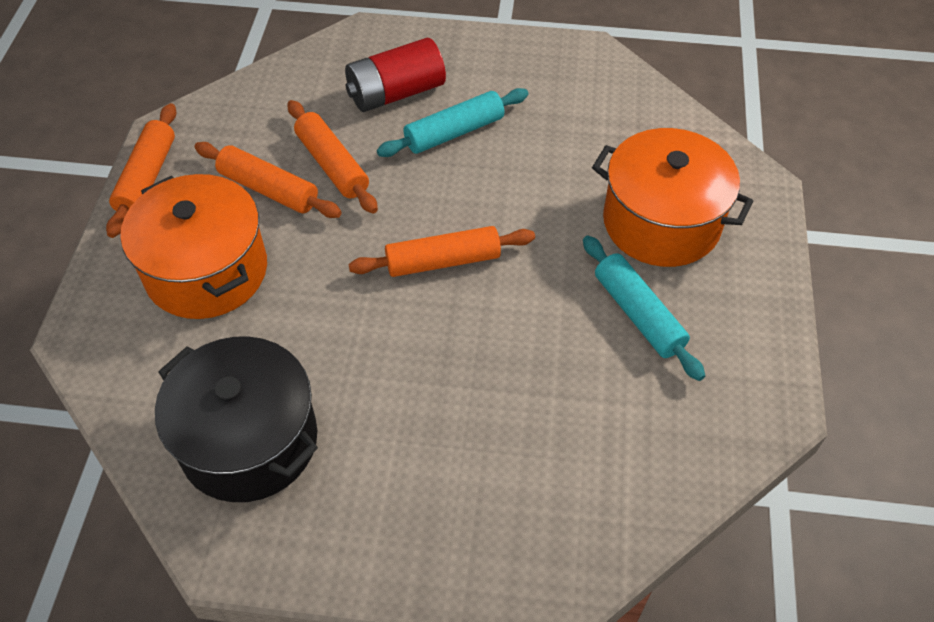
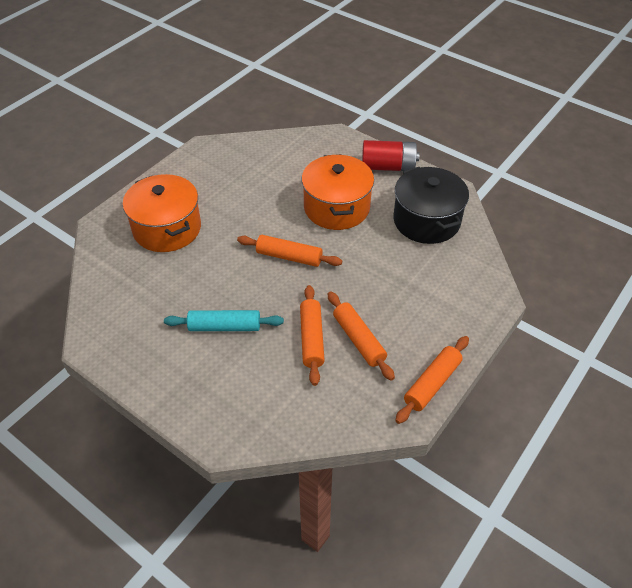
camera: 150 degrees left, 5 degrees down
orange pot [120,174,267,319] -> orange pot moved to [302,154,374,230]
red battery [345,38,446,112] -> red battery moved to [362,140,420,171]
turquoise rolling pin [583,235,705,381] -> none

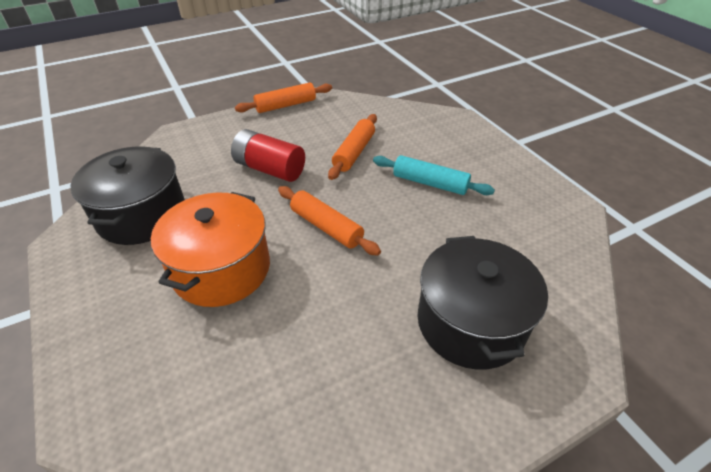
camera: 155 degrees left, 5 degrees down
orange pot [123,174,201,252] -> black pot [418,236,548,370]
orange rolling pin [328,291,395,381] -> none
red battery [362,140,420,171] -> red battery moved to [231,129,305,182]

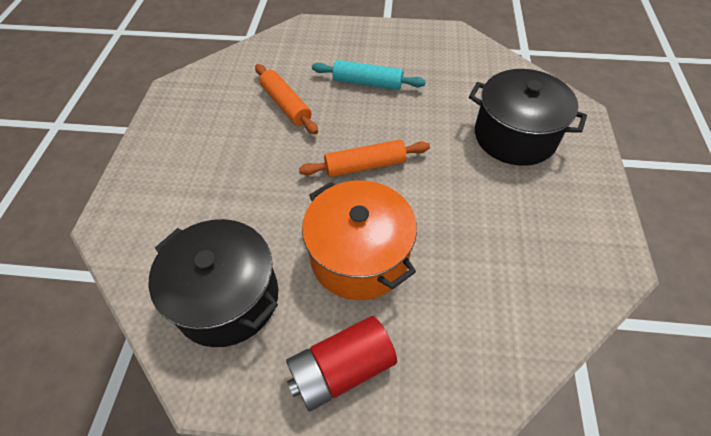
camera: 55 degrees left, 10 degrees up
red battery [231,129,305,182] -> red battery moved to [286,316,397,411]
orange rolling pin [235,83,332,113] -> none
turquoise rolling pin [373,155,495,195] -> turquoise rolling pin turned 45 degrees clockwise [312,60,426,90]

